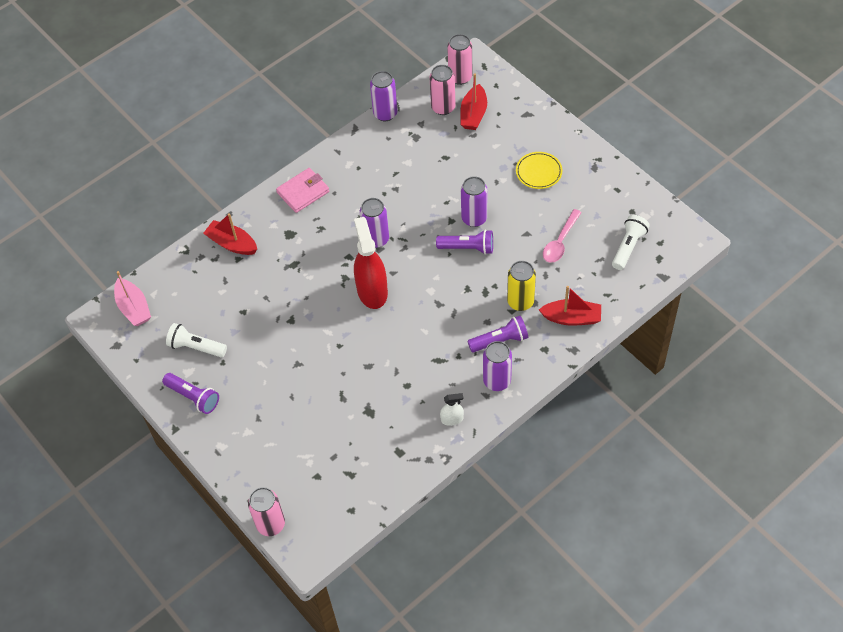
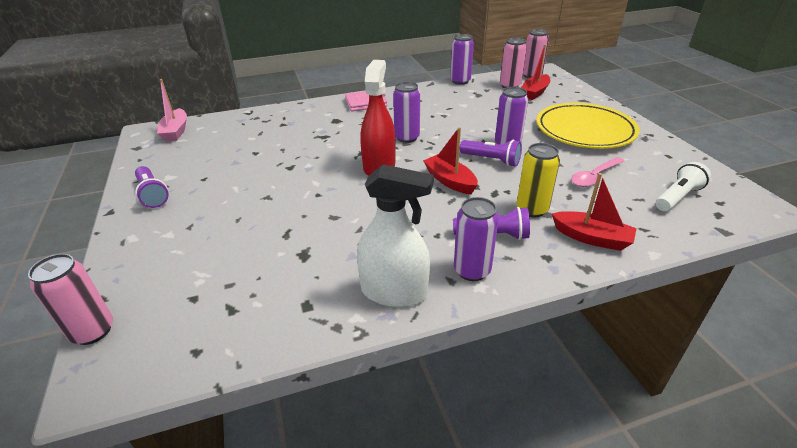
camera: 20 degrees right, 20 degrees down
white flashlight [166,323,227,357] -> none
red boat [203,213,257,255] -> red boat moved to [423,127,478,194]
white spray bottle [440,393,464,426] -> white spray bottle [357,164,434,307], size x2.15
yellow plate [516,152,563,189] -> yellow plate [536,103,639,149], size x2.09

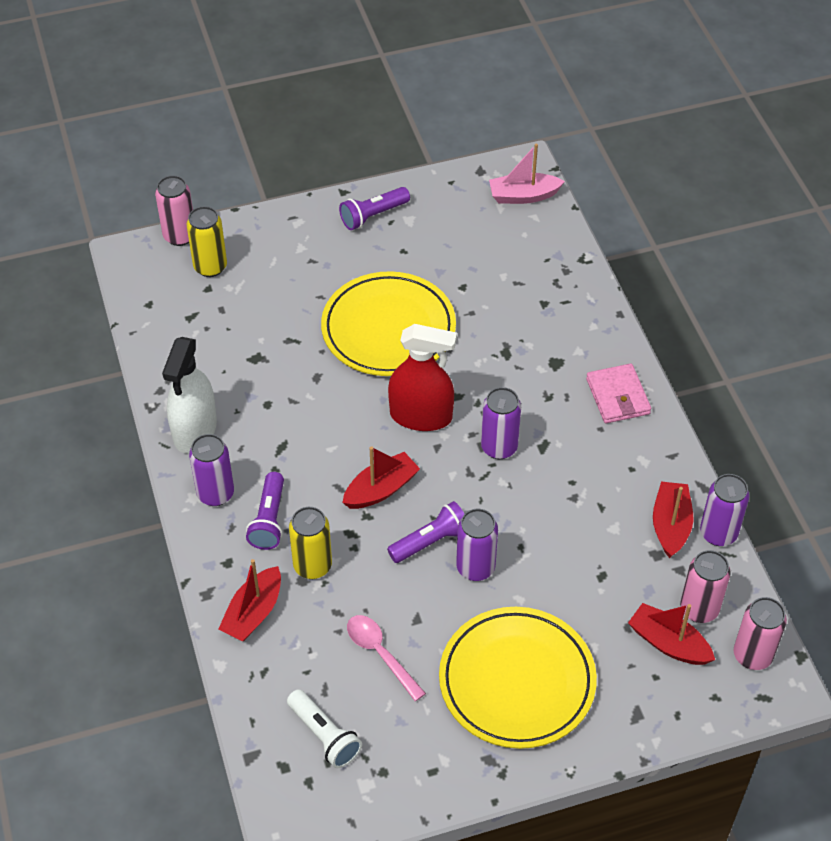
camera: 90 degrees right, 15 degrees up
purple flashlight [459,140,522,167] -> purple flashlight turned 150 degrees counterclockwise [387,501,464,563]
none -> yellow can [187,206,227,277]
none -> yellow plate [321,271,456,376]
none -> red boat [653,482,693,558]

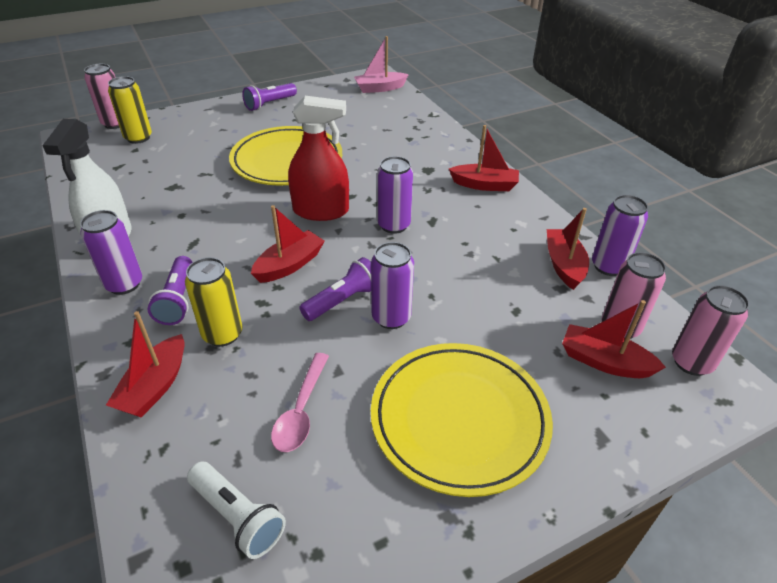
camera: 10 degrees left, 10 degrees down
pink spoon [347,615,426,701] -> pink spoon turned 120 degrees counterclockwise [271,353,329,452]
pink wallet [586,363,651,423] -> red boat [449,125,519,191]

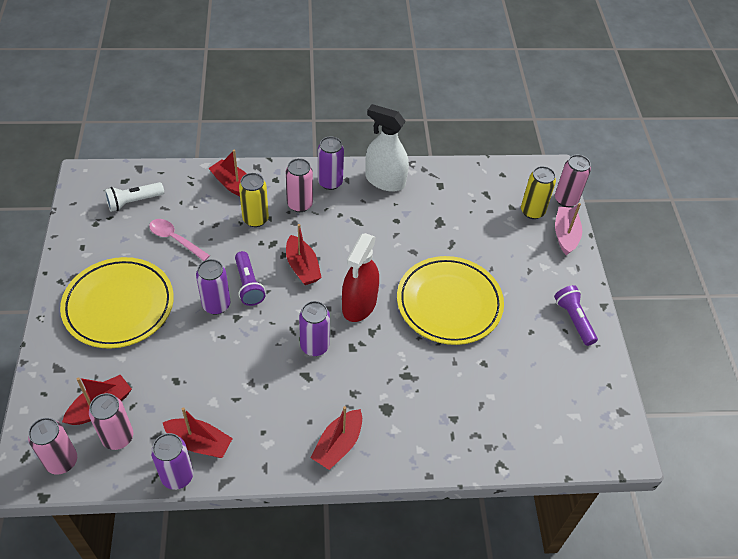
camera: 110 degrees right, 10 degrees up
purple flashlight [148,256,192,325] -> pink can [286,158,313,212]
pink boat [354,36,409,93] -> pink boat moved to [555,203,582,256]

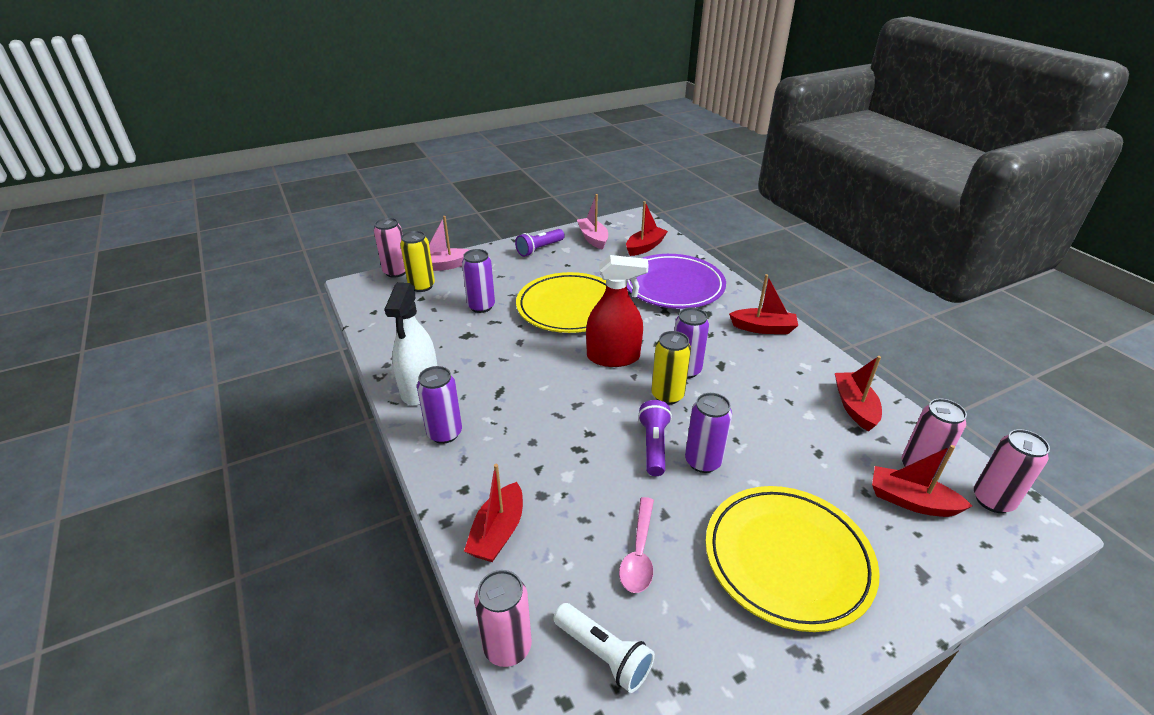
camera: 110 degrees left, 15 degrees down
purple can [151,433,193,490] -> purple can moved to [462,249,495,313]
purple flashlight [235,251,265,306] -> purple flashlight turned 45 degrees counterclockwise [638,400,672,476]
yellow can [239,173,269,227] -> yellow can moved to [651,331,691,405]
pink can [286,158,313,212] -> pink can moved to [475,570,532,667]
red boat [286,224,322,285] -> red boat moved to [626,201,668,256]
none -> pink boat [577,194,608,250]
none -> purple plate [627,254,726,309]

